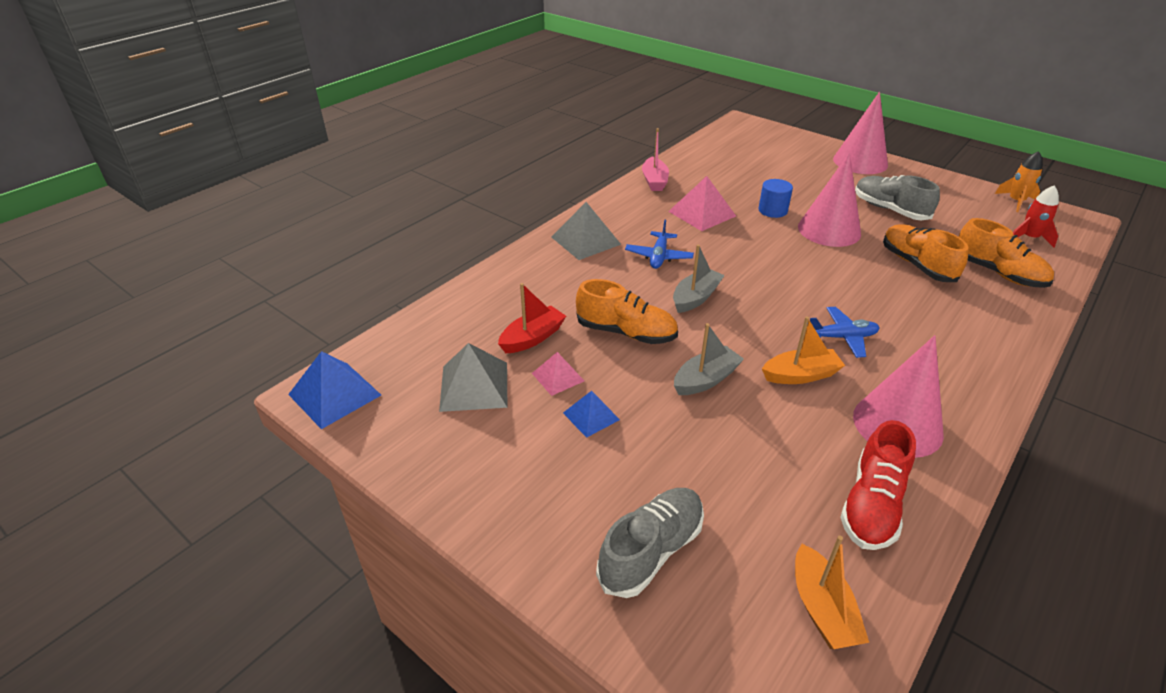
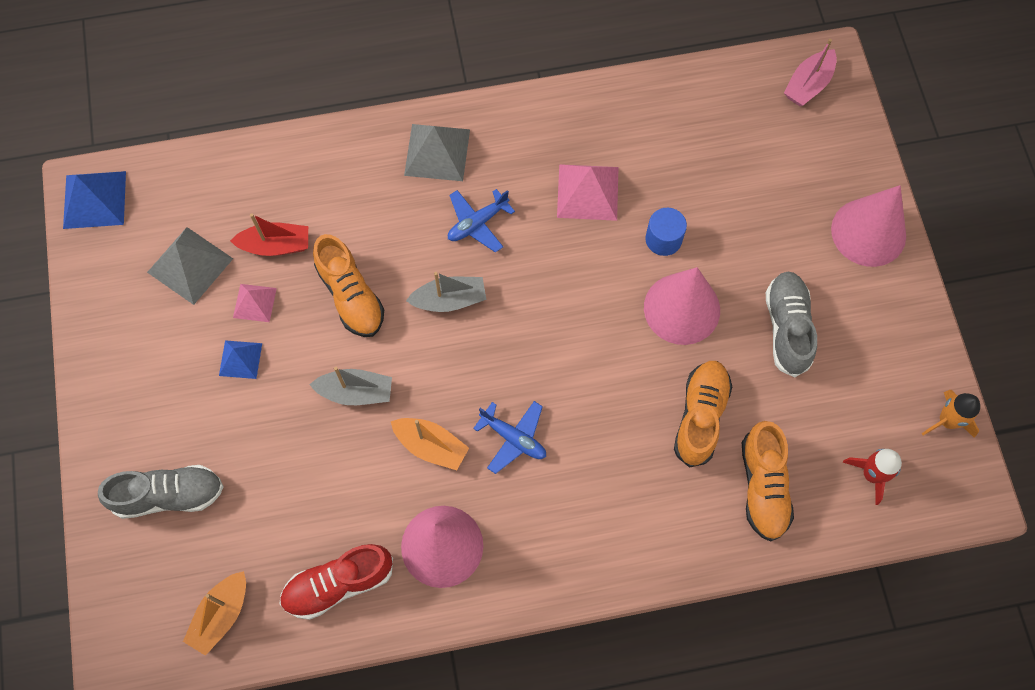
camera: 40 degrees right, 30 degrees up
pink boat [642,128,669,191] -> pink boat moved to [784,39,837,106]

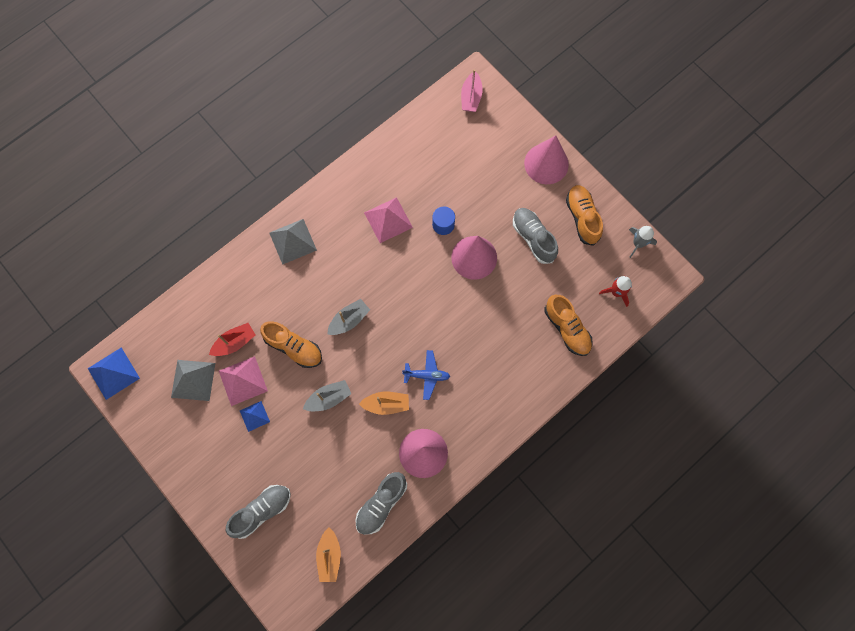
camera: 30 degrees left, 5 degrees up
pink pyramid [233,284,277,322] -> pink pyramid [219,356,268,406], size x1.67
red shoe [280,544,393,620] -> grey shoe [356,472,407,535]
blue plane [448,189,515,253] -> none
orange shoe [674,361,732,468] -> orange shoe moved to [566,185,603,246]
orange rocket [922,390,980,438] -> grey rocket [629,226,657,258]

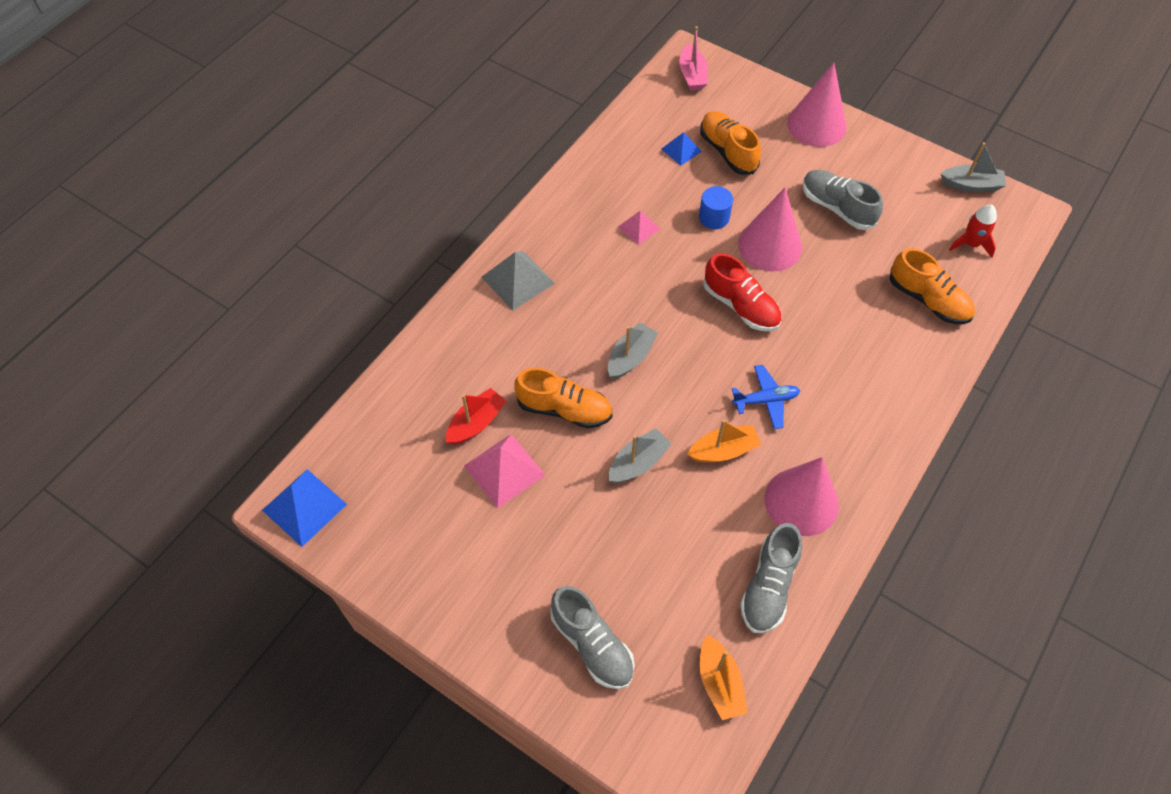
camera: 15 degrees left, 15 degrees down
grey pyramid [171,360,215,401] -> none
grey shoe [226,485,291,539] -> grey shoe turned 105 degrees clockwise [550,586,635,689]
blue pyramid [240,401,270,432] -> blue pyramid moved to [661,132,702,166]
pink pyramid [364,197,413,243] -> pink pyramid [618,211,660,245], size x0.60
orange shoe [566,185,603,246] -> orange shoe moved to [700,111,761,175]
grey rocket [629,226,657,258] -> grey boat [941,142,1006,192]
none -> red shoe [703,253,781,331]

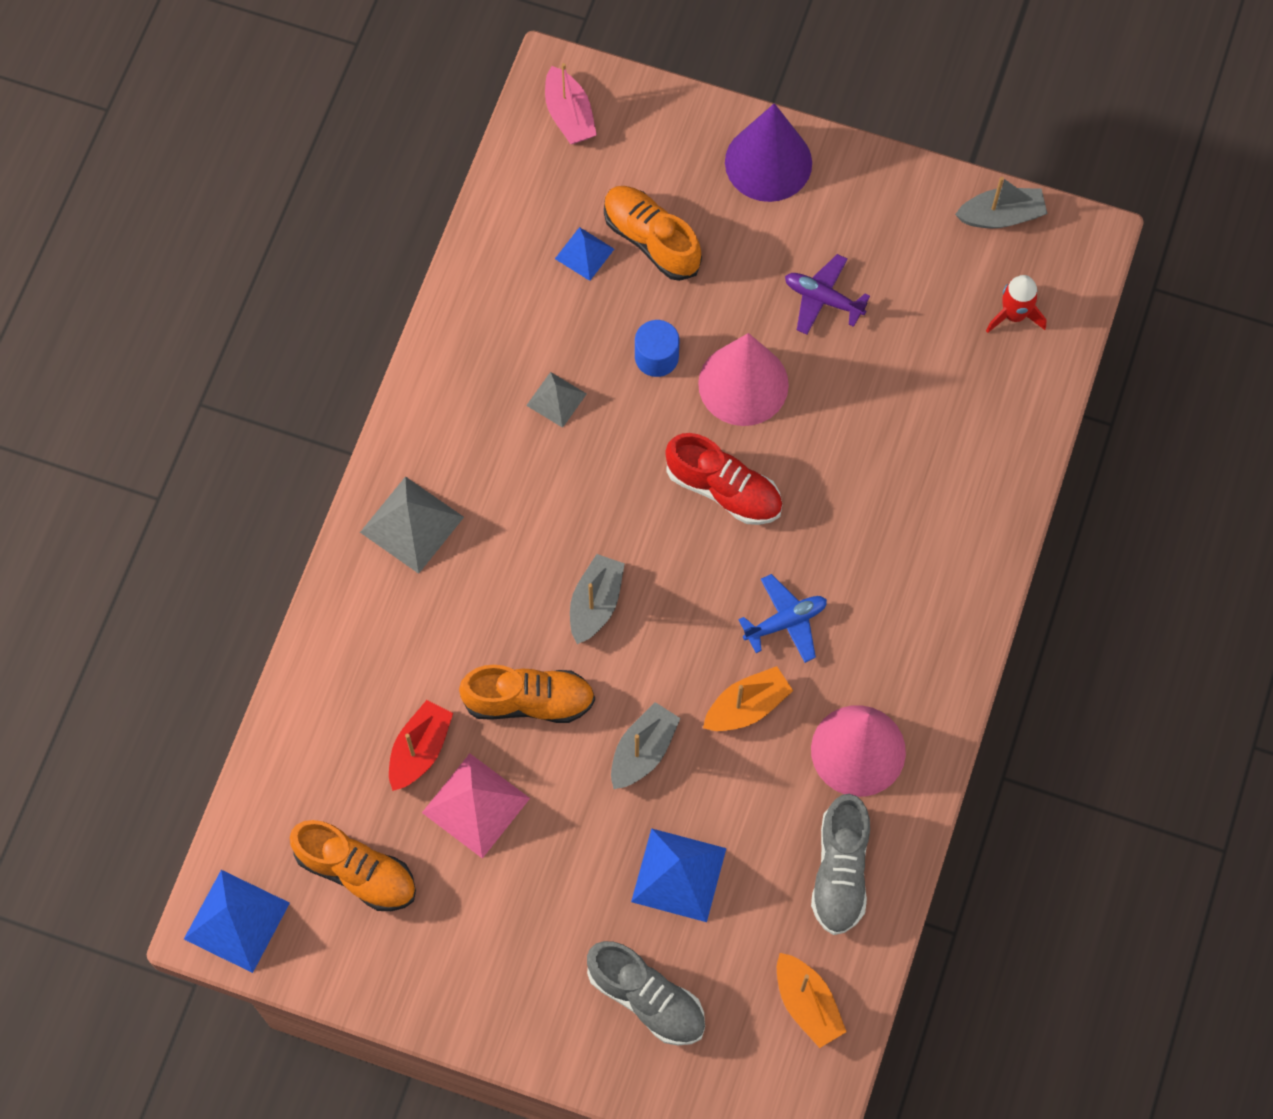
camera: 15 degrees left, 10 degrees up
pink pyramid [618,211,660,245] -> grey pyramid [526,372,587,428]
pink cone [787,63,846,147] -> purple cone [725,103,812,202]
grey shoe [803,170,883,230] -> purple plane [785,254,870,335]
orange shoe [890,248,975,324] -> orange shoe moved to [290,820,416,911]
none -> blue pyramid [631,828,726,922]

